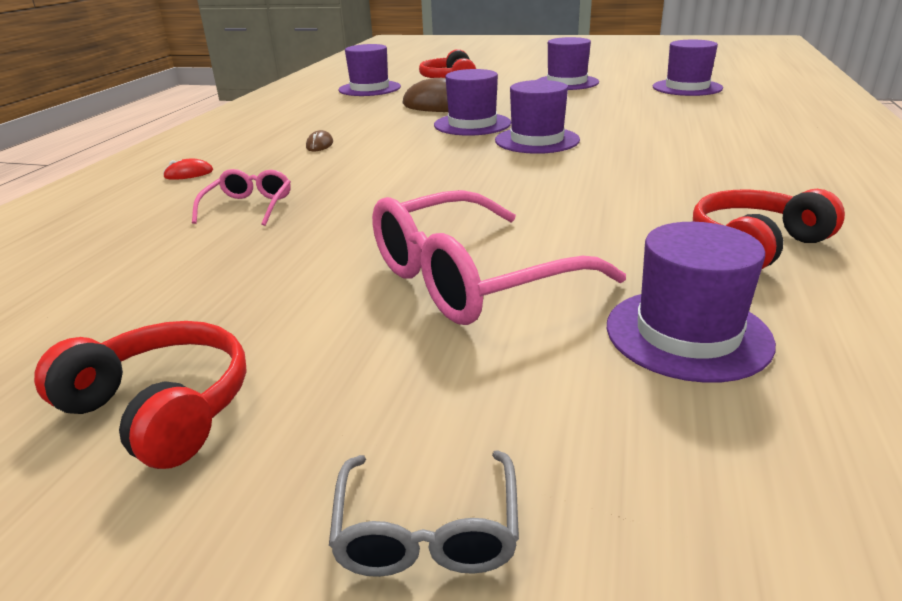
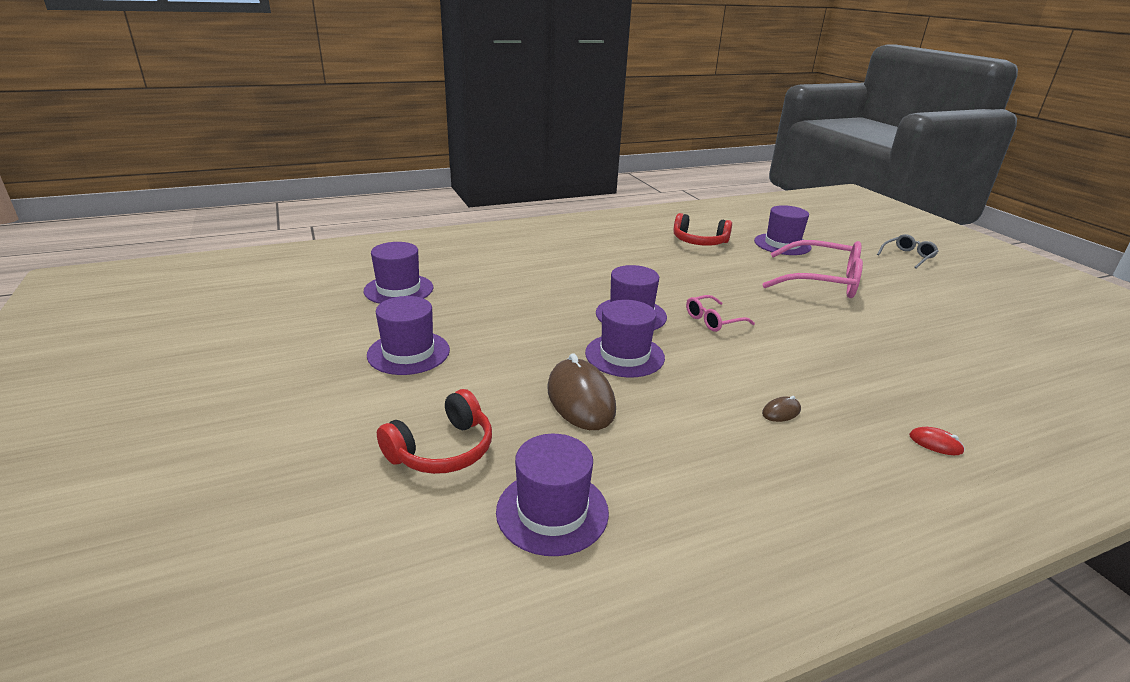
camera: 130 degrees left, 0 degrees up
red headphones [34,321,247,469] -> none
pink glasses [192,169,291,226] -> pink glasses moved to [686,295,755,332]

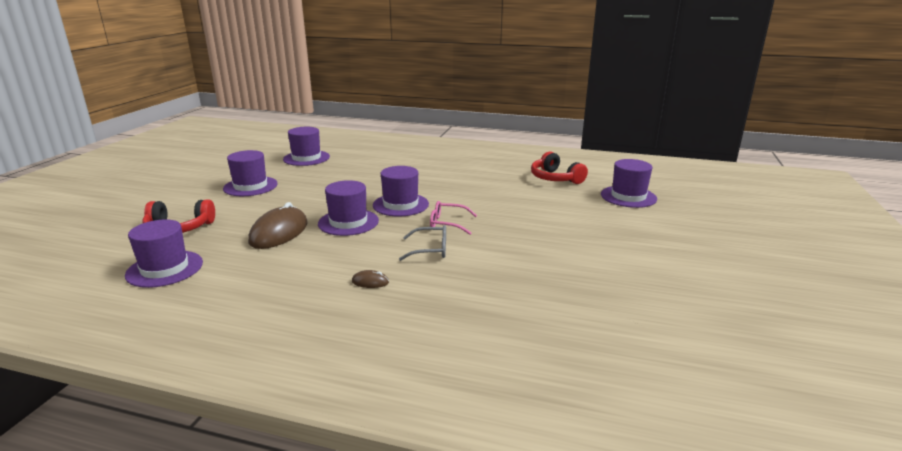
camera: 40 degrees right, 5 degrees down
pink glasses [763,240,863,298] -> none
grey glasses [877,234,939,268] -> grey glasses moved to [399,225,446,261]
red mouse [909,427,965,455] -> none

